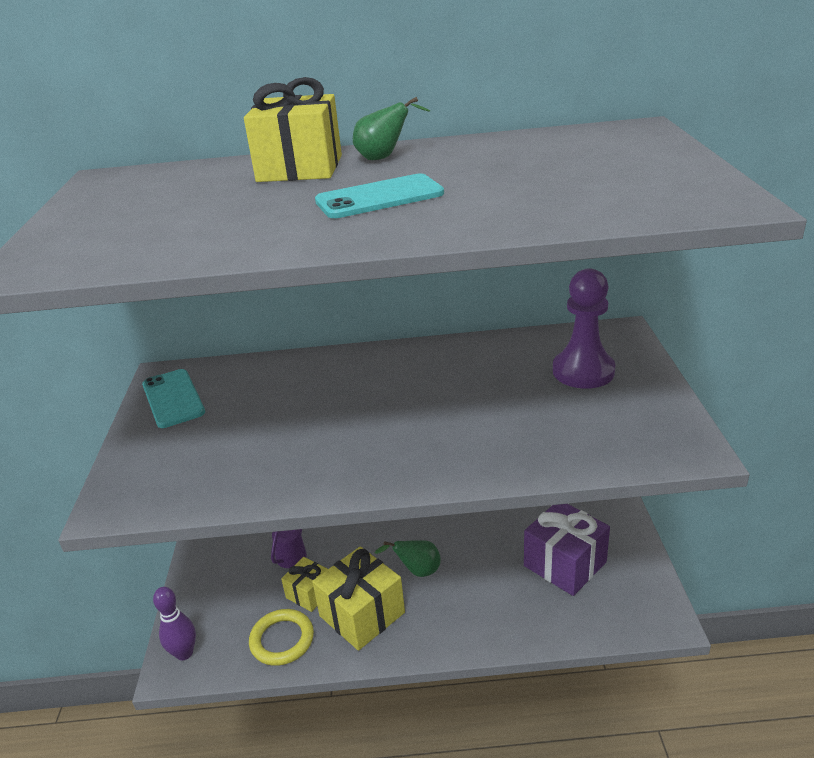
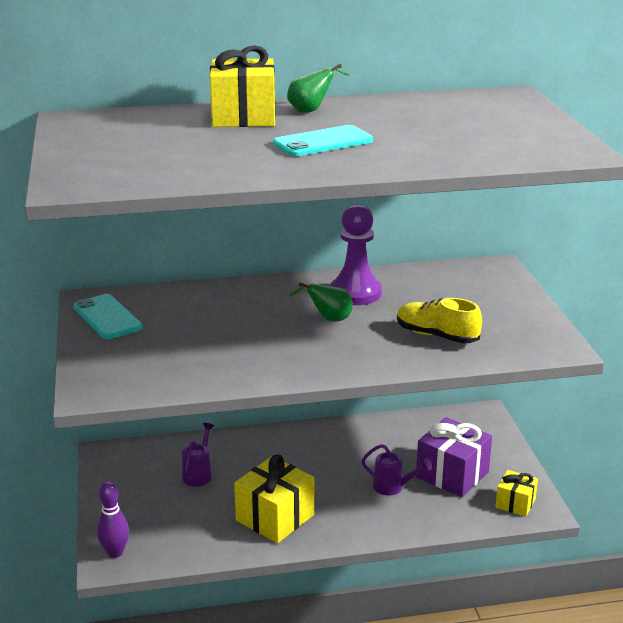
camera: 10 degrees left, 5 degrees down
yellow ring [249,609,314,666] -> none
yellow gift [281,557,328,612] -> yellow gift moved to [495,470,538,517]
green pear [375,540,441,577] -> green pear moved to [289,283,353,322]
purple pawn [553,268,615,389] -> purple pawn moved to [330,204,382,305]
none -> purple watering can [361,444,432,496]
none -> yellow shoe [397,298,482,343]

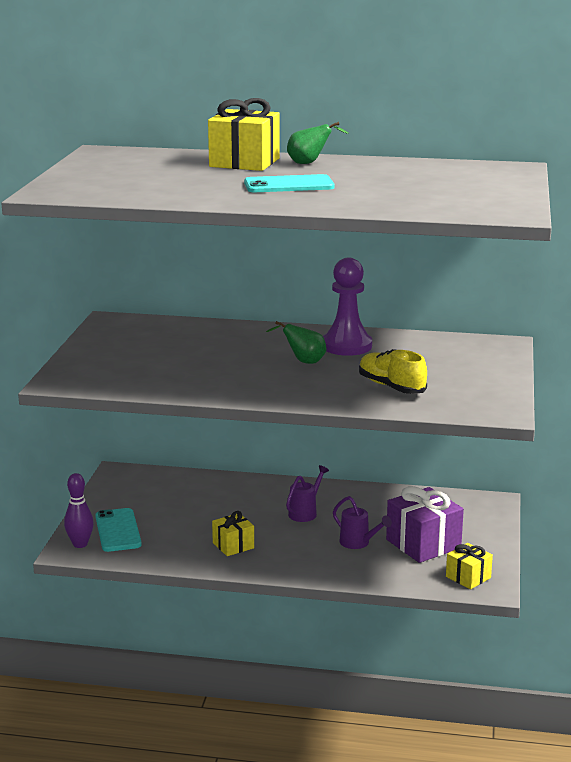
camera: 20 degrees right, 5 degrees down
turquoise phone [73,294,143,339] -> turquoise phone moved to [95,508,142,552]
purple watering can [182,423,214,487] -> purple watering can moved to [286,465,329,522]
yellow gift [234,454,314,543] -> yellow gift [212,511,254,556], size x0.57

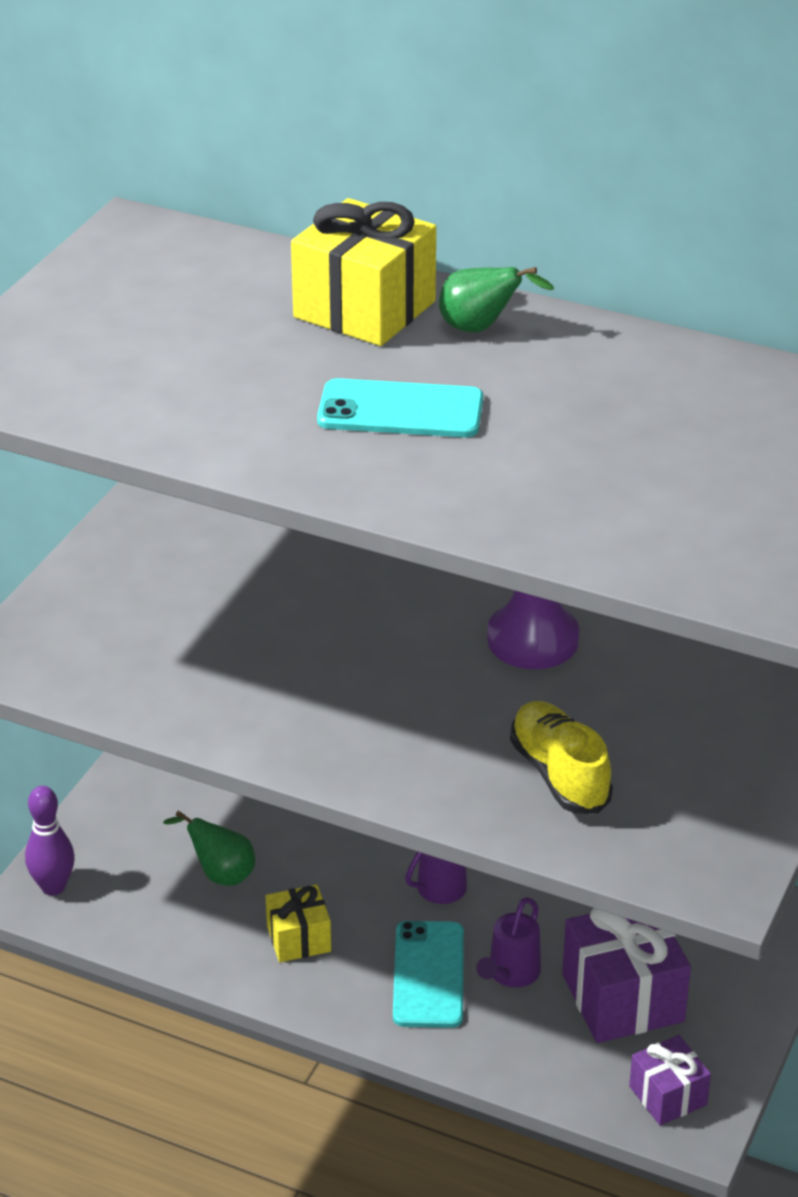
camera: 15 degrees right, 15 degrees up
turquoise phone [95,508,142,552] -> turquoise phone moved to [393,921,464,1028]
green pear [266,321,326,364] -> green pear moved to [163,811,255,886]
purple watering can [333,496,392,549] -> purple watering can turned 60 degrees clockwise [476,897,541,988]
yellow gift [446,543,493,589] -> purple gift [629,1035,711,1126]

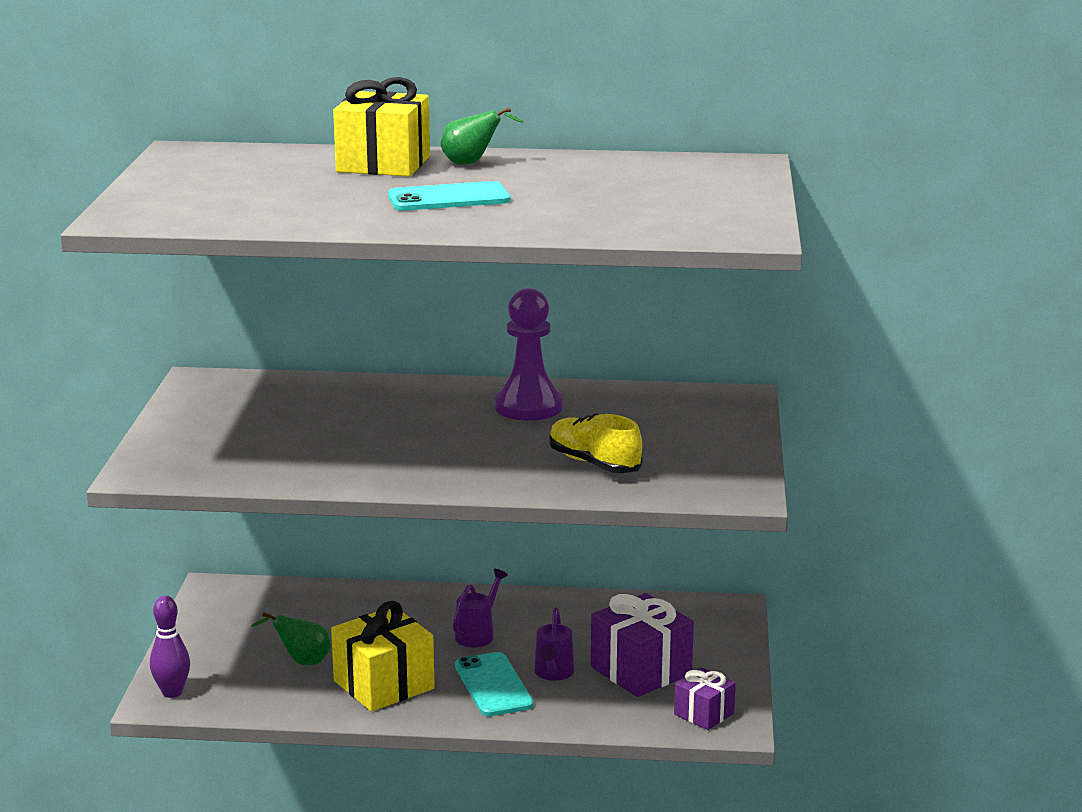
camera: 20 degrees left, 15 degrees down
yellow gift [266,885,331,962] -> yellow gift [331,601,435,712], size x1.75

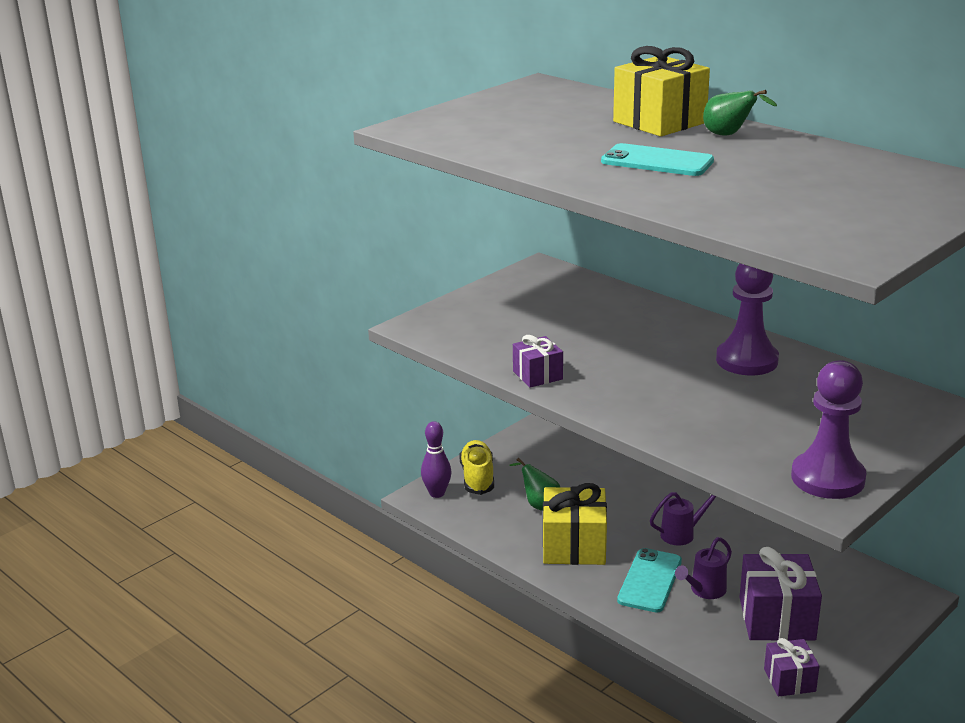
camera: 40 degrees right, 5 degrees up
yellow shoe [549,414,643,473] -> yellow shoe moved to [459,440,494,495]
none -> purple gift [513,335,563,388]
none -> purple pawn [791,360,866,499]

